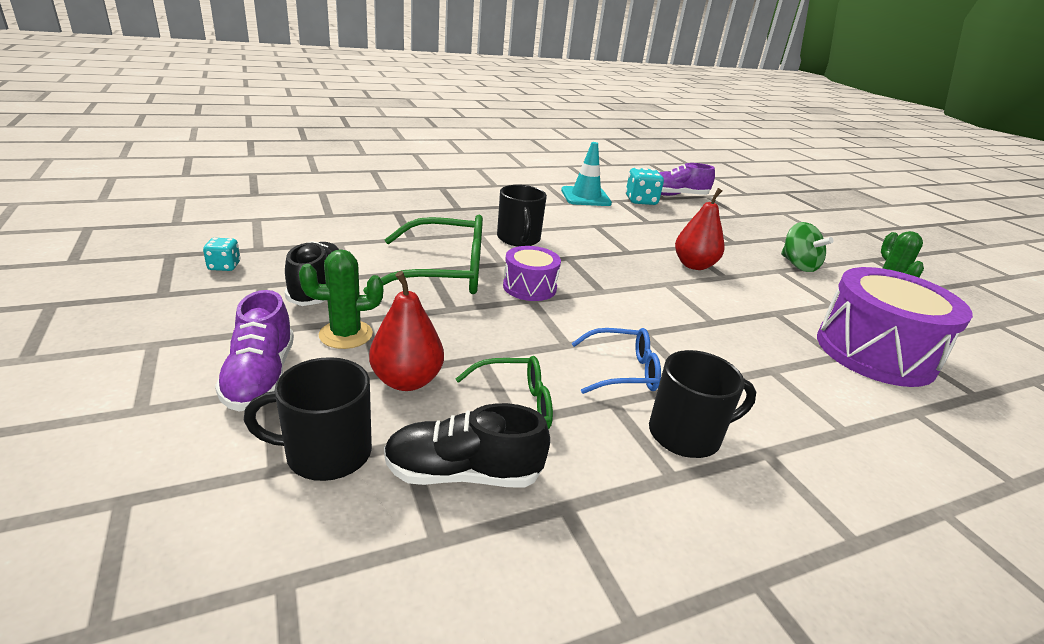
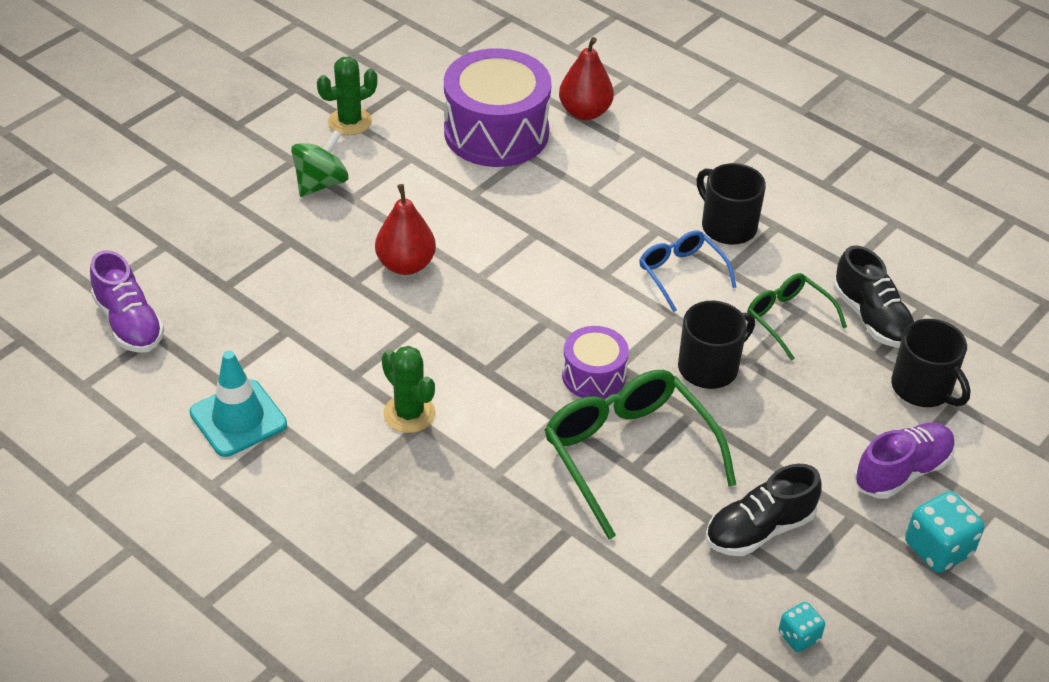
camera: 115 degrees left, 15 degrees up
green cactus [299,249,383,349] -> green cactus moved to [382,346,435,433]
red pear [369,271,444,391] -> red pear moved to [559,37,614,120]
black mug [497,185,547,247] -> black mug moved to [678,301,755,389]
turquoise dice [625,168,664,205] -> turquoise dice moved to [905,491,984,573]

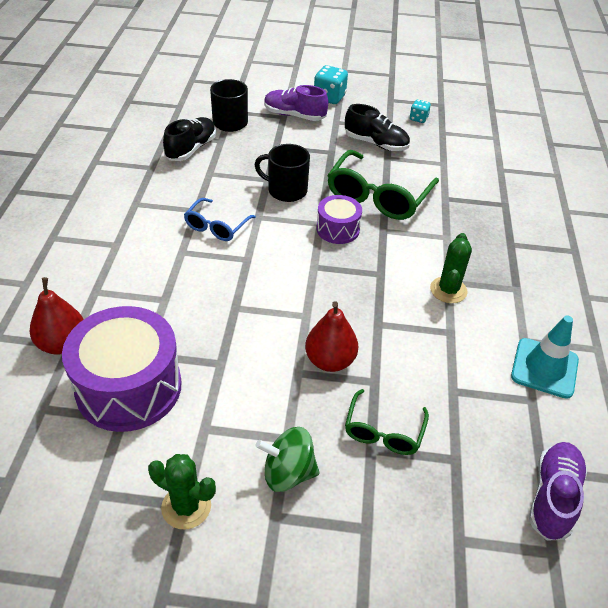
camera: 125 degrees left, 0 degrees up
black mug [696,163,766,245] -> none
green glasses [747,273,847,361] -> green glasses moved to [345,389,429,455]

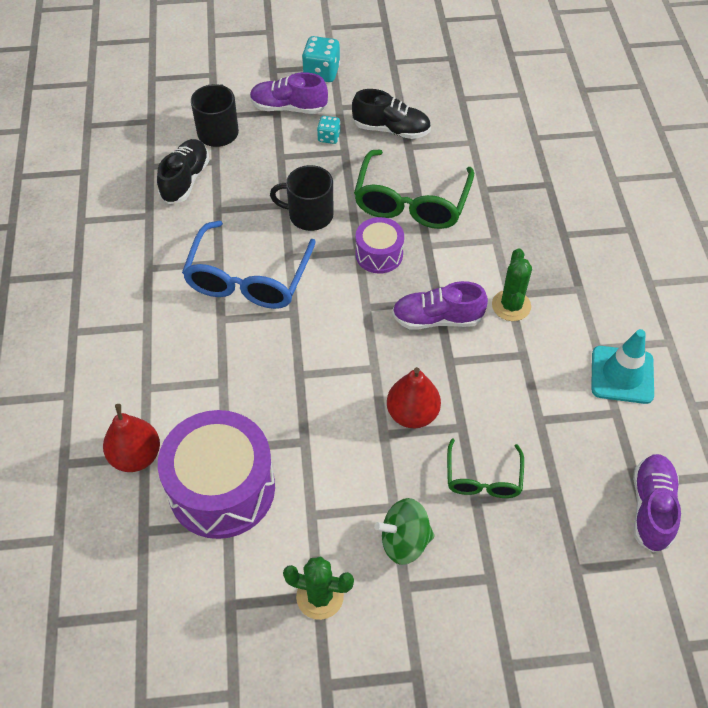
camera: 10 degrees left, 10 degrees up
blue glasses [184,198,256,241] -> blue glasses [182,221,316,309], size x1.76
turquoise dice [410,100,431,123] -> turquoise dice moved to [317,116,340,144]
none -> purple shoe [392,281,488,330]

